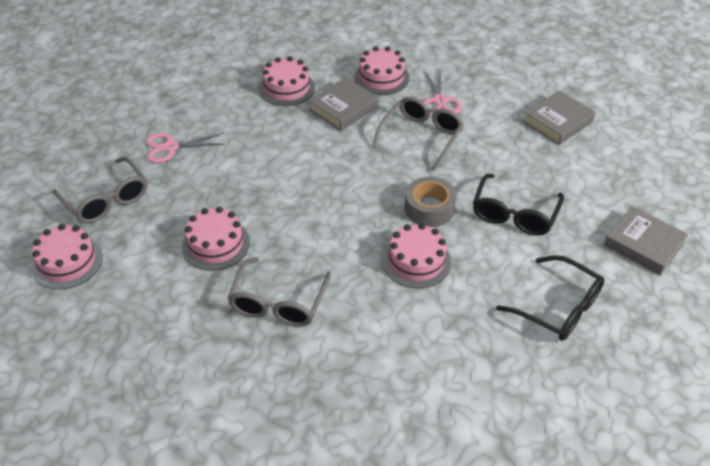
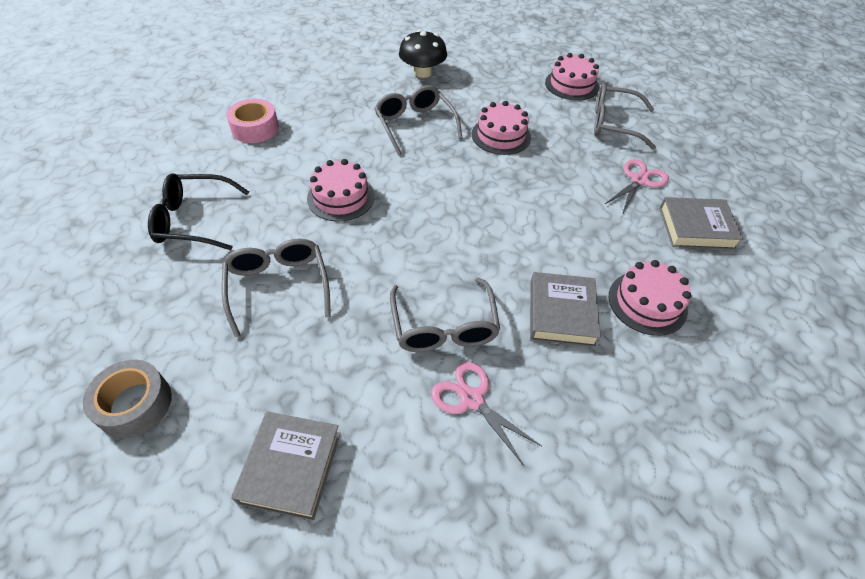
camera: 140 degrees right, 5 degrees up
pink cake [354,46,409,95] -> none
grey tape [405,177,456,227] -> grey tape moved to [83,360,172,438]
black glasses [473,174,564,236] -> grey glasses [222,239,331,337]
grey book [604,206,688,275] -> grey book moved to [659,197,743,250]
none -> pink tape [226,99,279,143]
none -> black mushroom [399,30,447,78]

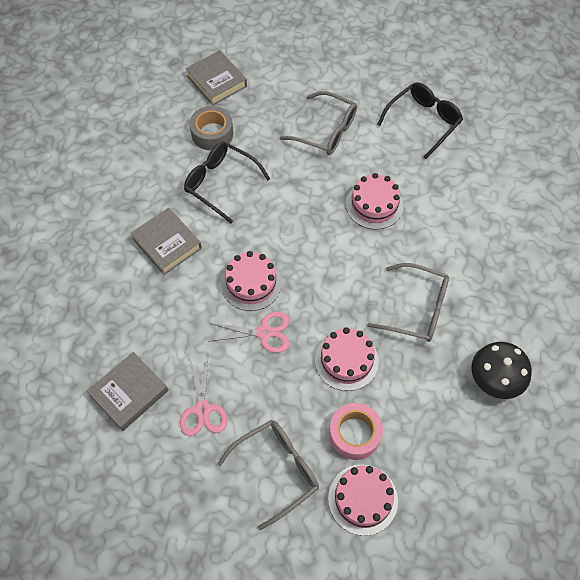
camera: 135 degrees right, 10 degrees up
grey tape [83,360,172,438] -> grey tape moved to [190,106,233,150]
pink tape [226,99,279,143] -> pink tape moved to [329,403,383,460]
grey glasses [390,277,500,352] -> black glasses [184,142,270,223]
pink scissors [431,361,542,464] -> pink scissors moved to [209,312,290,353]
pink cake [609,260,691,336] -> pink cake moved to [221,251,282,311]

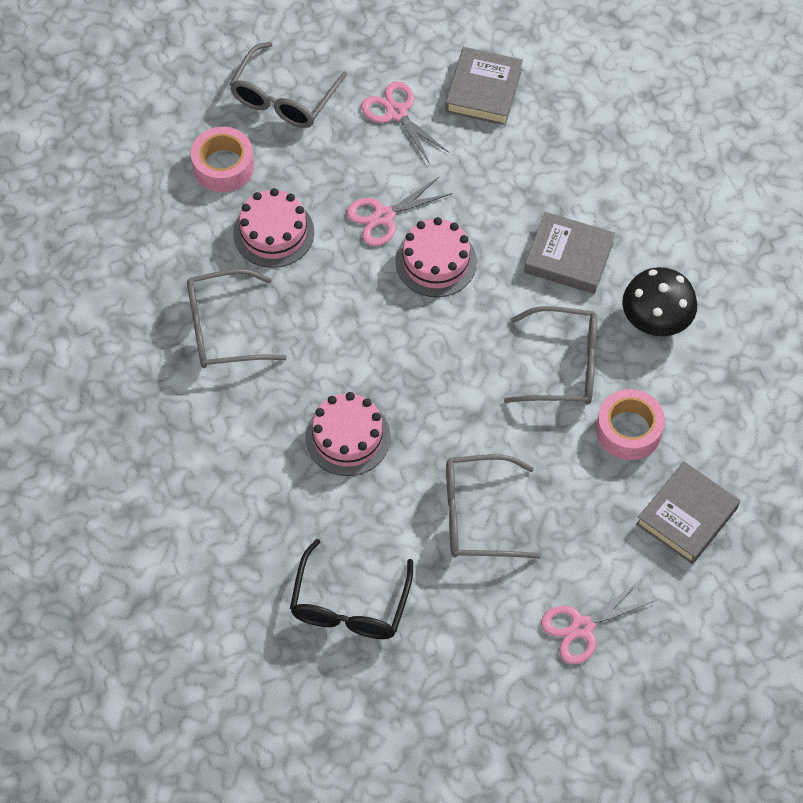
camera: 150 degrees right, 0 degrees up
black glasses [184,142,270,223] -> grey glasses [504,306,597,404]
grey book [185,50,247,106] -> grey book turned 75 degrees counterclockwise [636,461,740,564]
grey tape [190,106,233,150] -> pink tape [596,389,665,460]
pink cake [328,465,398,536] -> none
black mushroom [471,342,532,399] -> black mushroom moved to [622,267,697,336]
none -> pink scissors [541,580,657,664]

